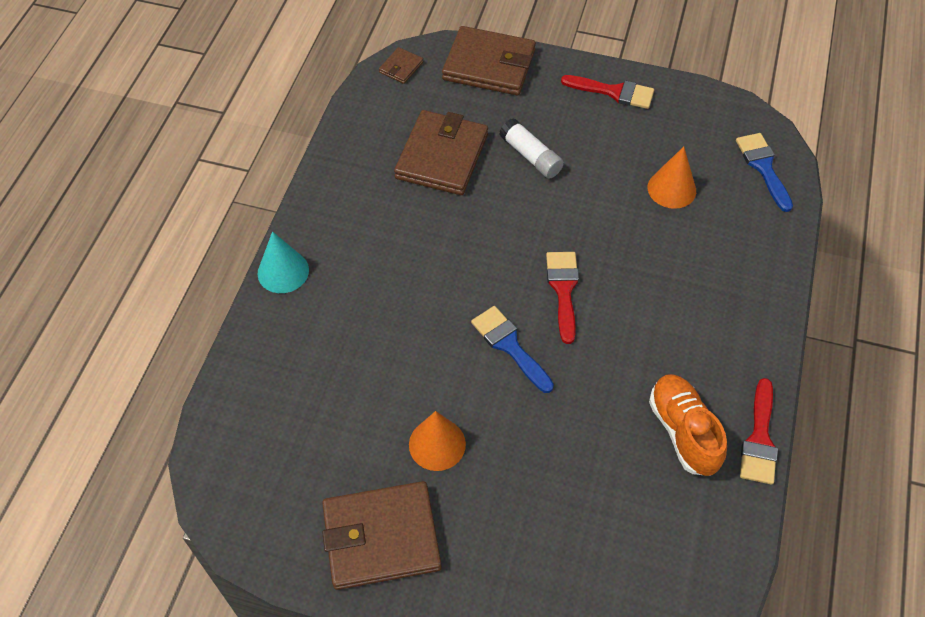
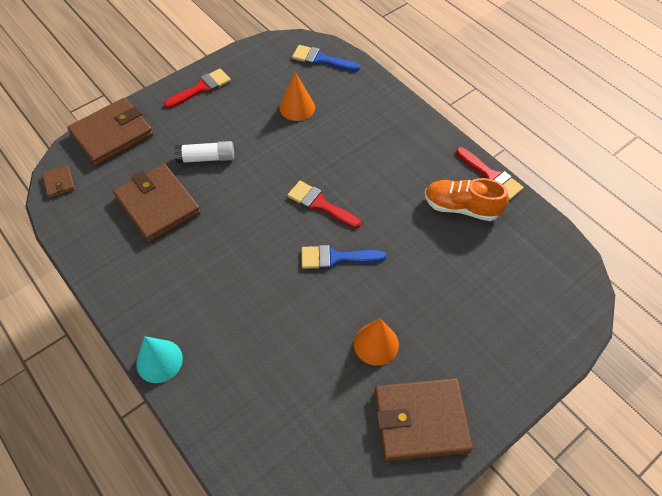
camera: 55 degrees left, 0 degrees up
brown wallet [322,481,442,590] -> brown wallet turned 60 degrees clockwise [374,378,473,461]

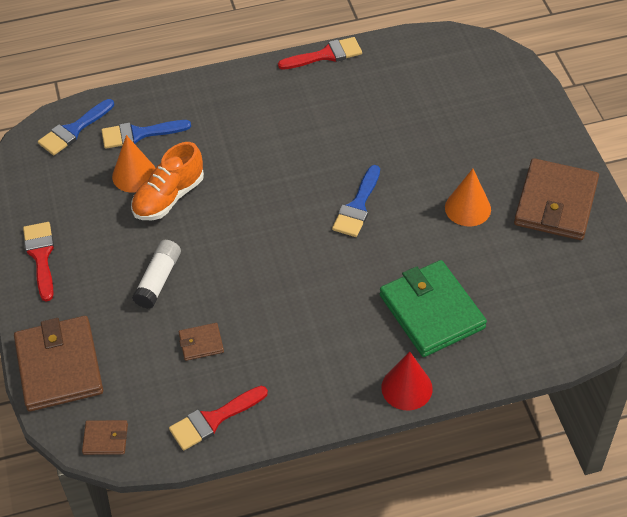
camera: 65 degrees left, 5 degrees down
brown wallet [113,164,201,242] -> brown wallet [179,323,224,361], size x0.45
turquoise cone [136,336,183,383] -> red cone [381,352,433,411]
red brush [287,181,361,228] -> red brush moved to [169,386,268,451]
orange shoe [425,178,509,221] -> orange shoe moved to [131,142,204,220]
none -> blue brush [101,120,191,149]
none -> green wallet [380,260,487,357]

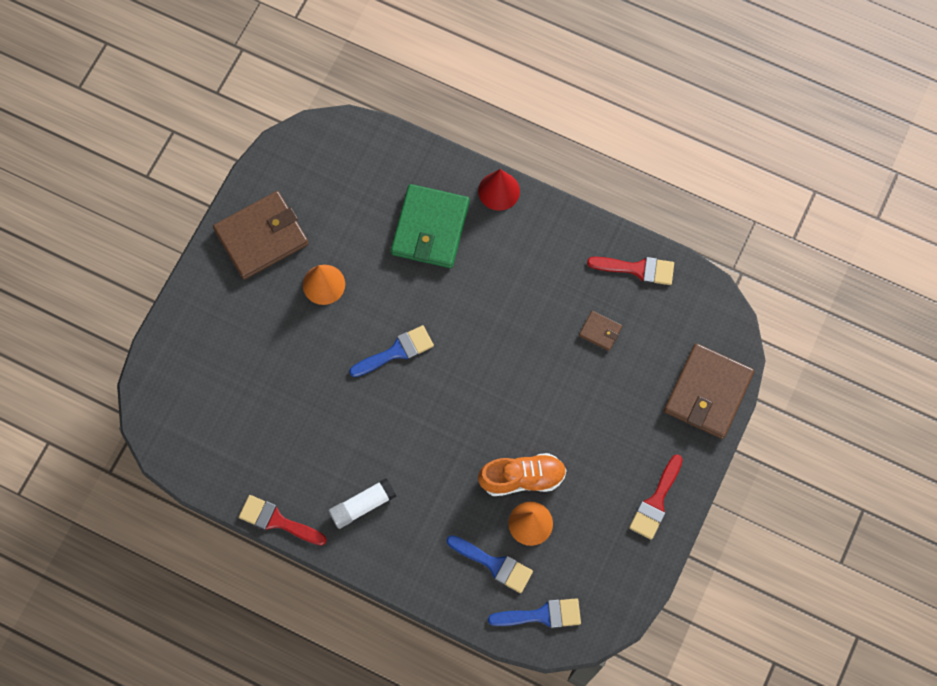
camera: 140 degrees left, 20 degrees up
brown wallet [82,420,128,455] -> none
white glue stick [132,240,181,309] -> white glue stick moved to [328,478,397,529]

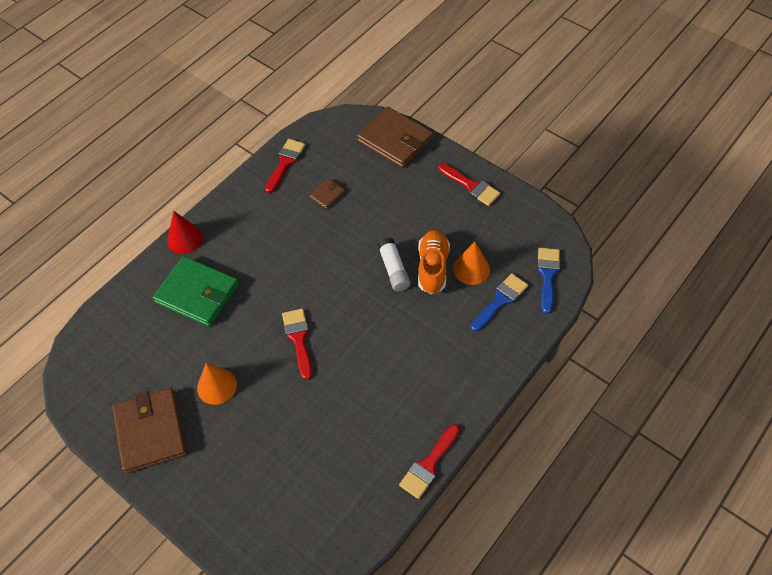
camera: 75 degrees left, 15 degrees down
white glue stick [328,478,397,529] -> white glue stick moved to [378,238,410,292]
blue brush [349,325,434,377] -> red brush [282,309,312,380]

